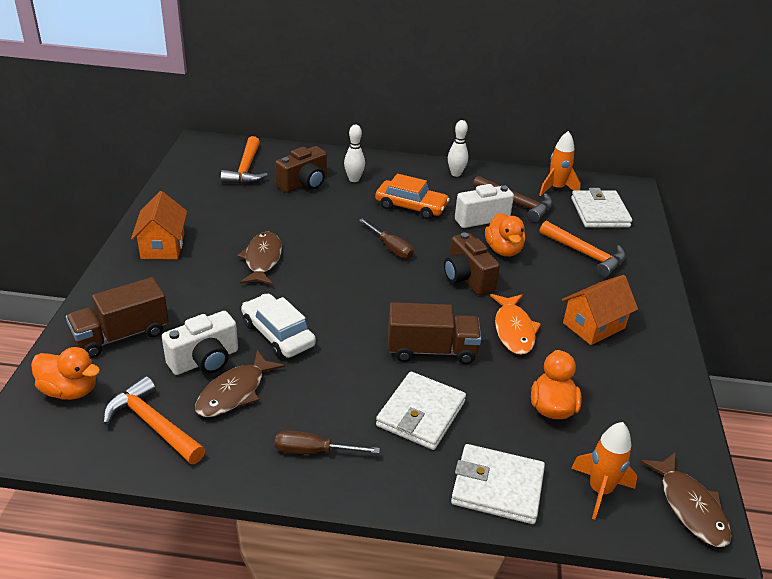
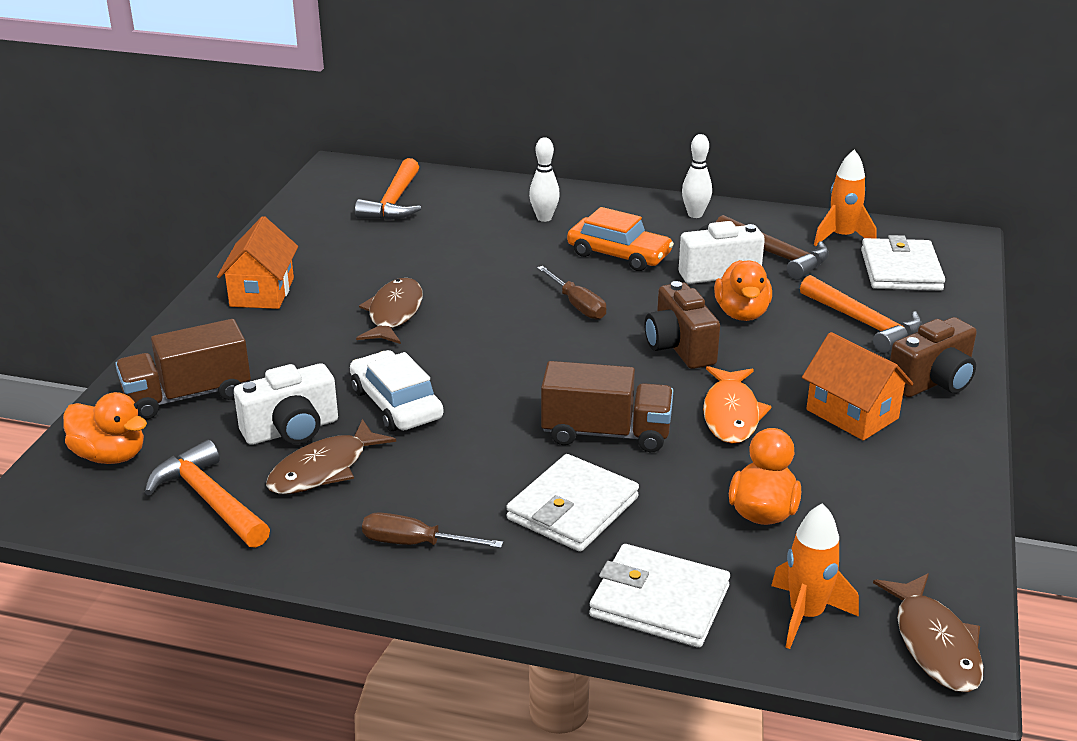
camera: 10 degrees right, 5 degrees down
brown camera [275,146,327,193] -> brown camera moved to [890,317,977,397]
orange house [562,275,638,345] -> orange house turned 75 degrees clockwise [802,332,913,441]

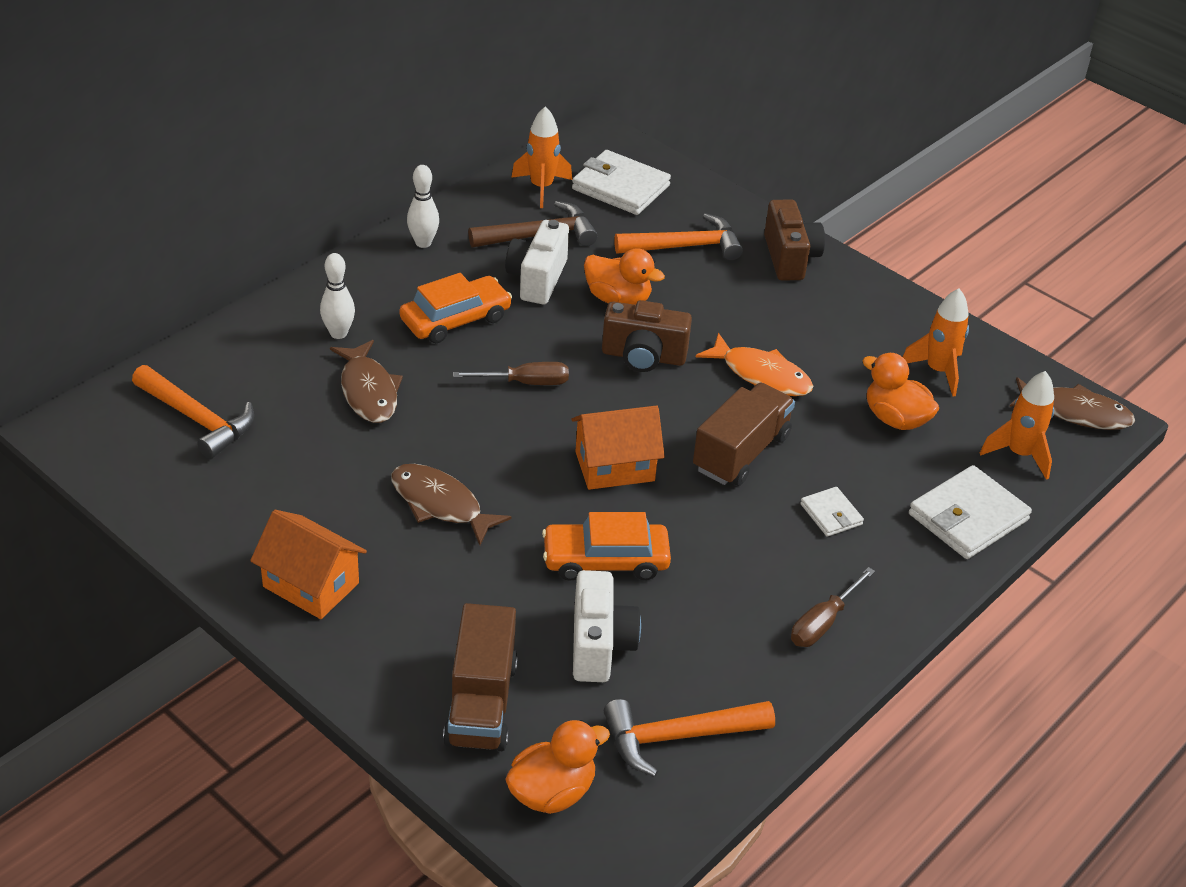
camera: 65 degrees left, 10 degrees up
brown fish [266,419,396,494] -> brown fish moved to [330,340,403,423]
white car [350,350,443,431] -> orange car [542,512,671,581]
white wallet [506,454,639,552] -> white wallet [800,487,864,537], size x0.54
orange house [802,332,913,441] -> orange house moved to [571,405,665,490]
none -> orange rocket [903,289,969,396]

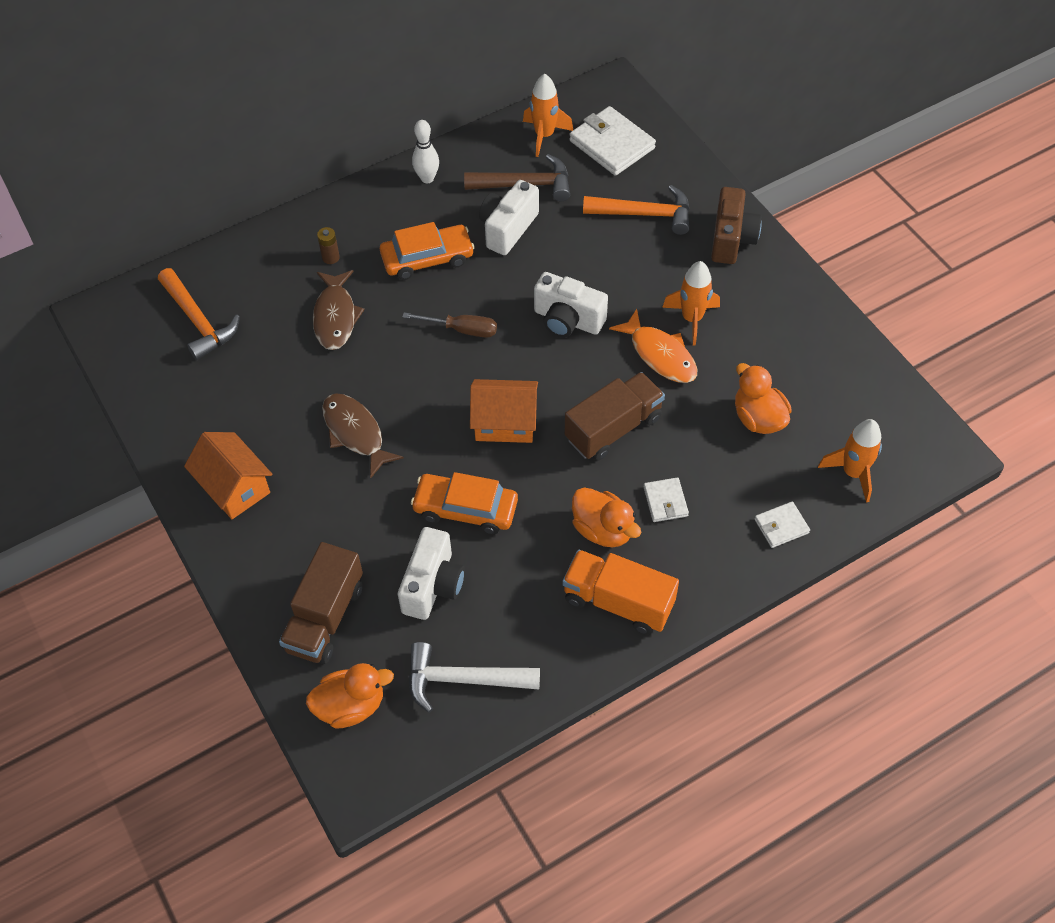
camera: 20 degrees right, 15 degrees up
white bowling pin [320,253,355,339] -> brown battery [317,227,340,264]
orange duck [584,248,665,305] -> orange duck moved to [572,487,641,547]
brown camera [602,300,692,372] -> white camera [534,272,608,337]
orange hammer [604,699,775,777] -> white hammer [408,642,540,713]
brown screwdriver [791,567,875,647] -> orange truck [562,550,679,635]
orange rocket [903,289,969,396] -> orange rocket moved to [662,261,720,345]
white wallet [909,465,1032,559] -> white wallet [755,502,810,548], size x0.54
brown fish [1010,377,1135,430] -> none

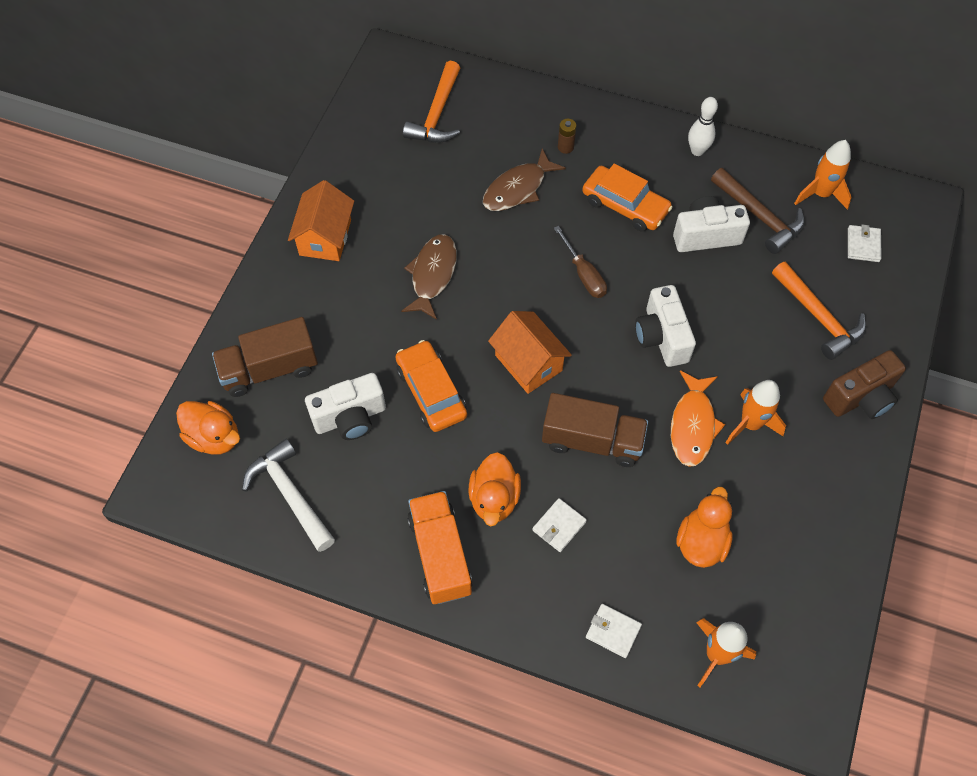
camera: 50 degrees right, 5 degrees up
white wallet [569,106,656,176] -> white wallet [848,224,882,262], size x0.54

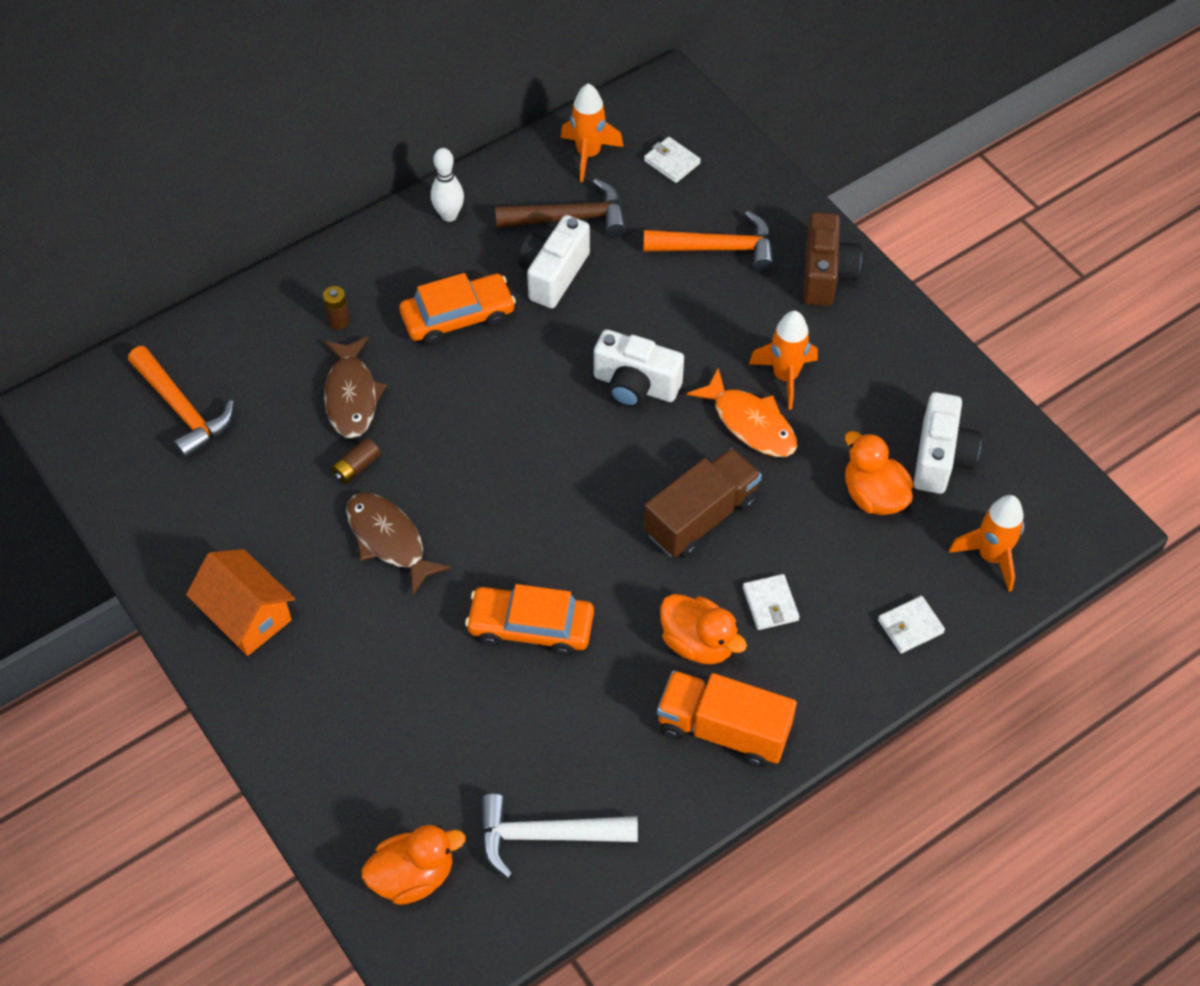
camera: 55 degrees left, 5 degrees down
brown truck [212,317,318,397] -> none
white camera [305,373,386,440] -> white camera moved to [914,392,981,494]
orange house [488,311,572,394] -> none
brown screwdriver [554,226,607,298] -> none
none -> brown battery [331,438,380,484]

